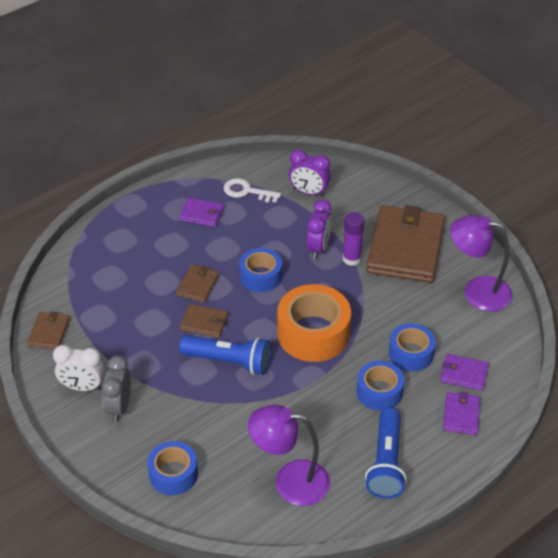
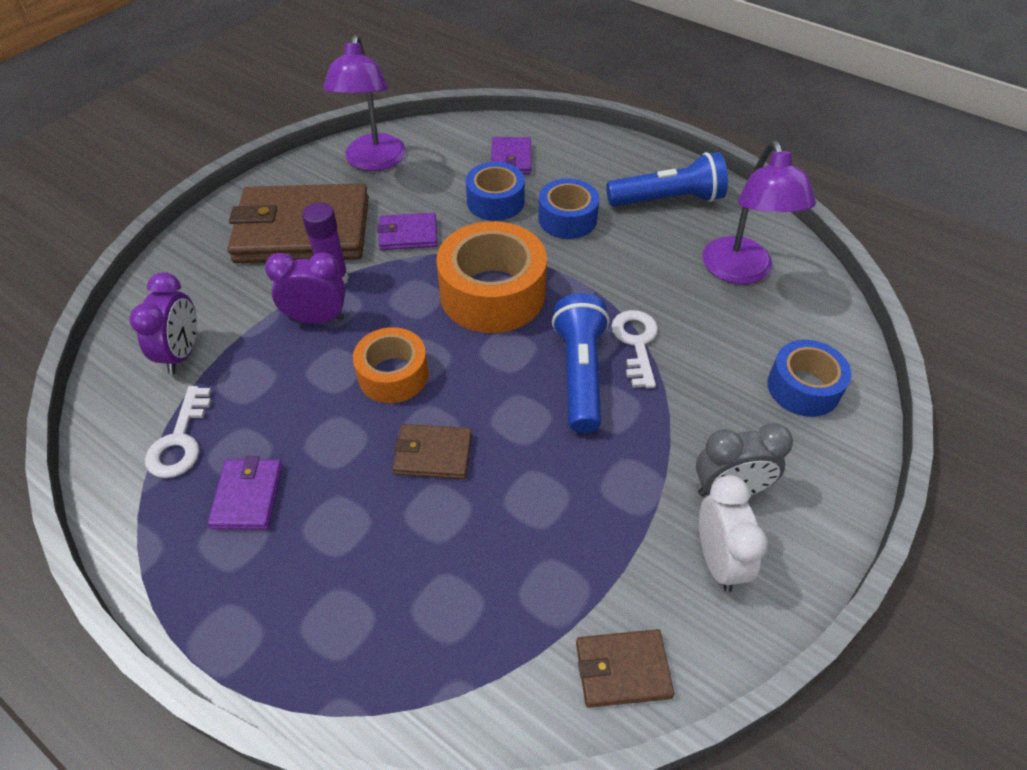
camera: 105 degrees left, 5 degrees up
brown wallet [180,304,228,338] -> none
blue tape [239,248,282,292] -> orange tape [353,327,428,403]
purple wallet [443,392,480,435] -> purple wallet moved to [377,213,438,250]
none -> white key [611,310,658,388]

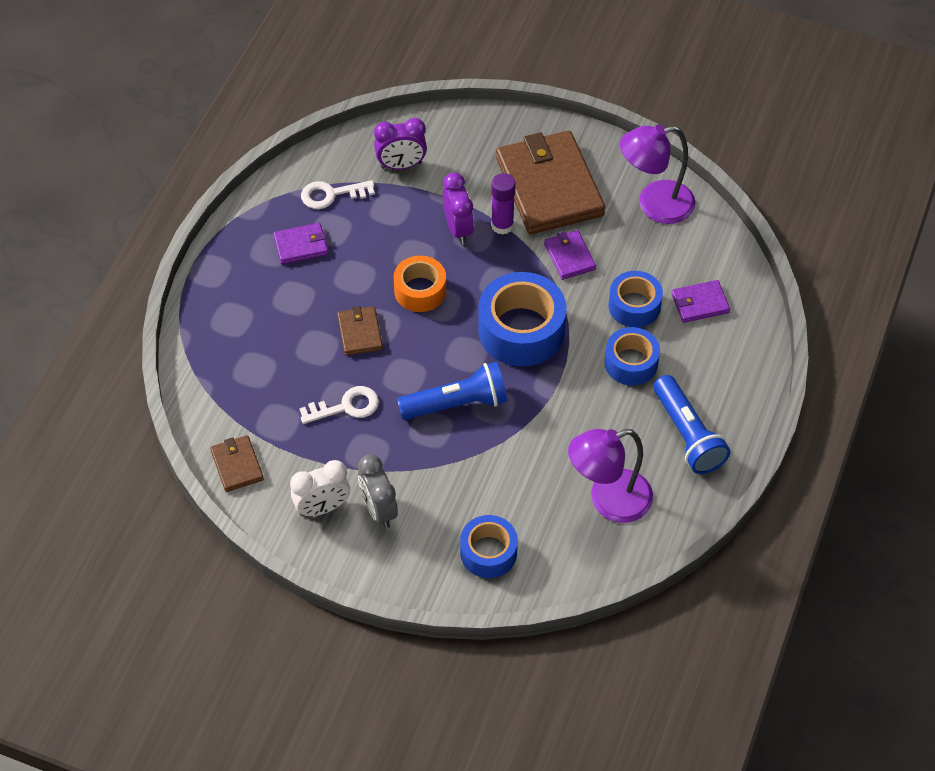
camera: 75 degrees right, 5 degrees up
orange tape [436,221,547,333] -> blue tape [478,272,567,367]
white key [611,310,658,388] -> white key moved to [299,386,379,424]

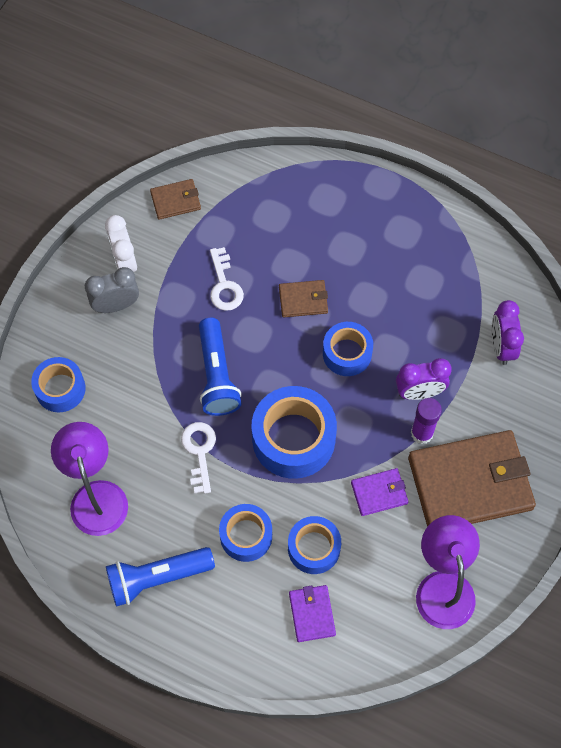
camera: 95 degrees right, 10 degrees up
purple wallet [273,223,328,264] -> none
white key [301,180,375,209] -> white key moved to [181,422,216,494]
orange tape [394,256,446,312] -> blue tape [323,322,373,376]

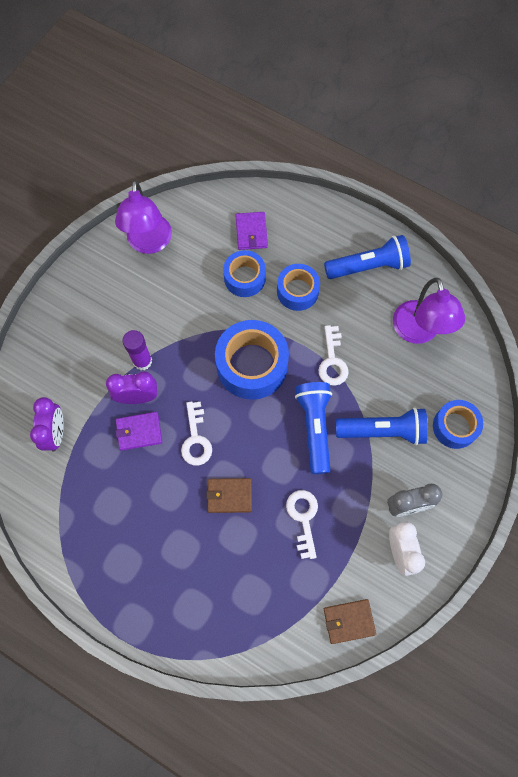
camera: 175 degrees left, 5 degrees up
blue tape [323,322,373,376] -> white key [181,401,212,465]
purple wallet [351,468,408,516] -> purple wallet moved to [116,412,162,451]
brown wallet [408,430,536,527] -> none
none -> blue flashlight [336,407,428,445]

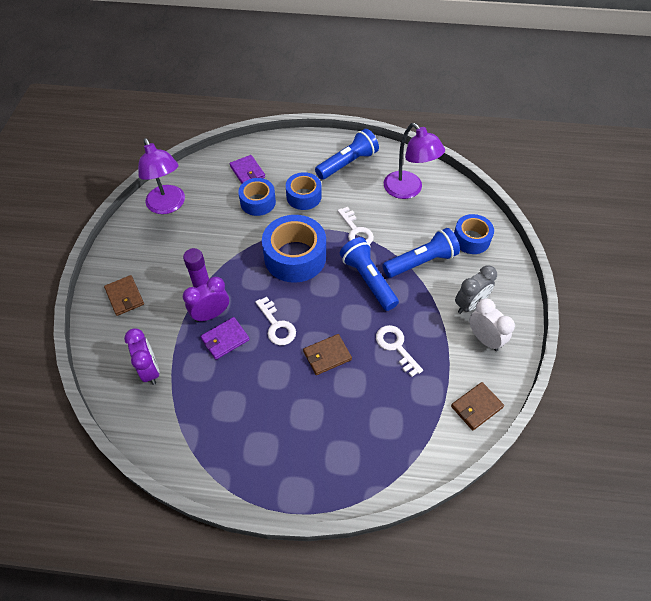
camera: 25 degrees left, 15 degrees down
none -> brown wallet [104,275,144,316]

